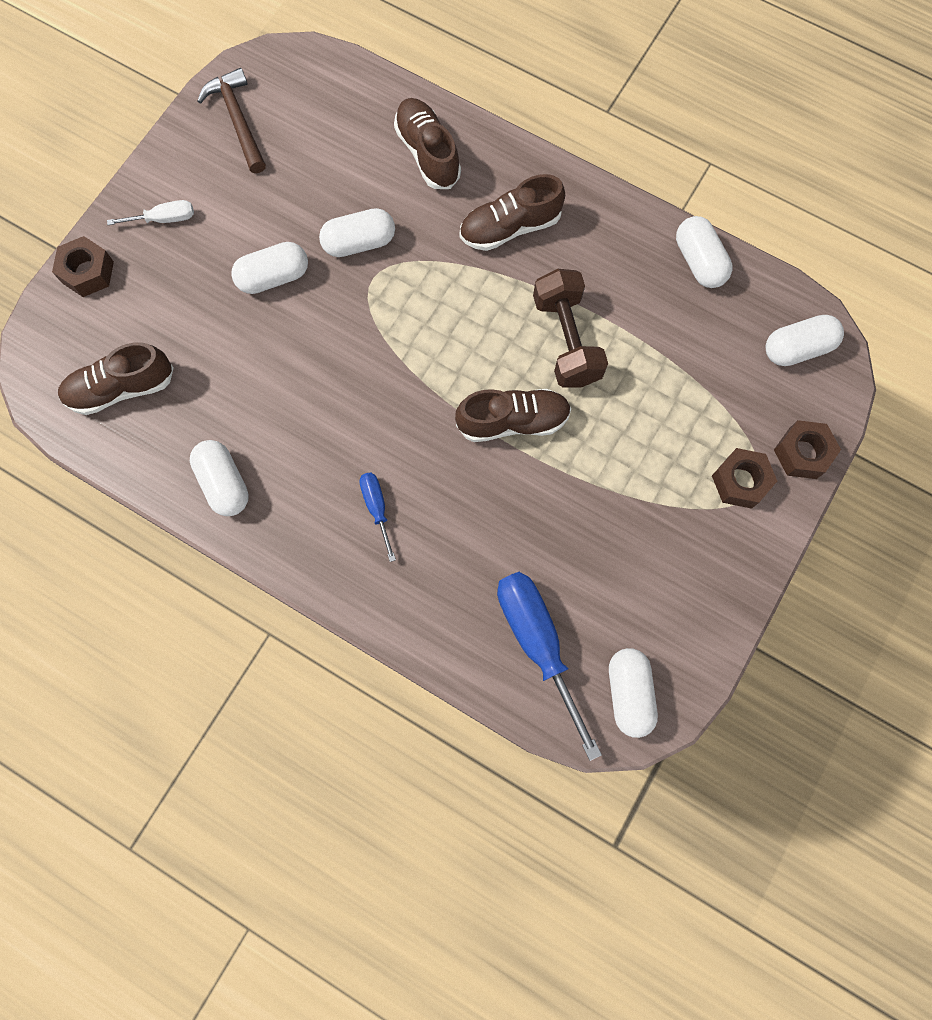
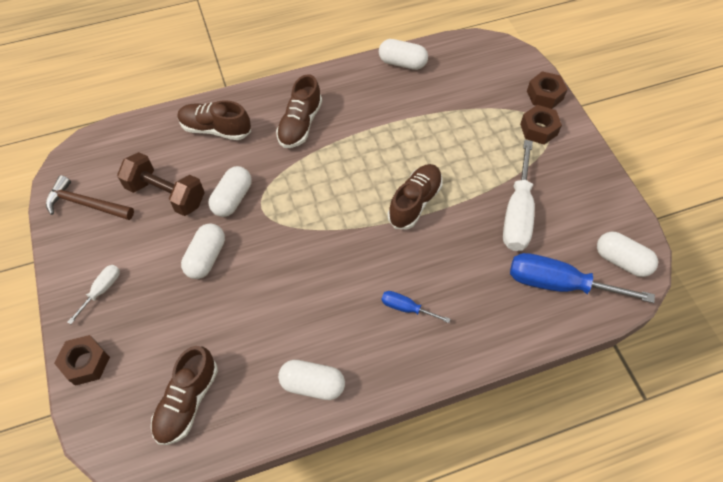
camera: 50 degrees left, 15 degrees down
brown dumbbell [533,269,608,388] -> brown dumbbell moved to [117,152,205,216]
white capsule [766,315,844,366] -> none
none -> white screwdriver [503,140,535,251]

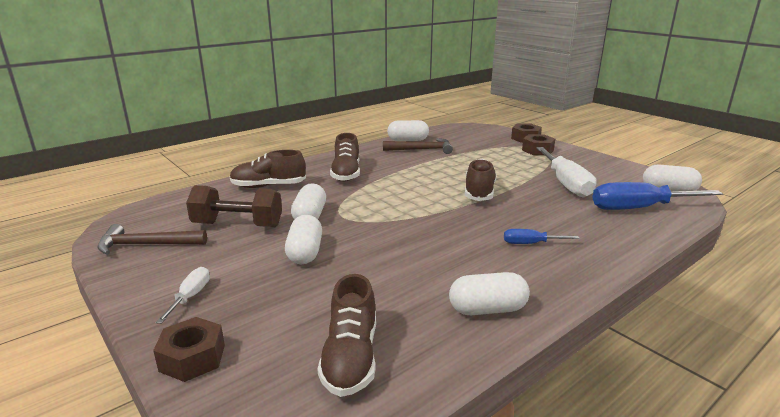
camera: 20 degrees left, 35 degrees down
none -> brown hammer [383,138,453,154]

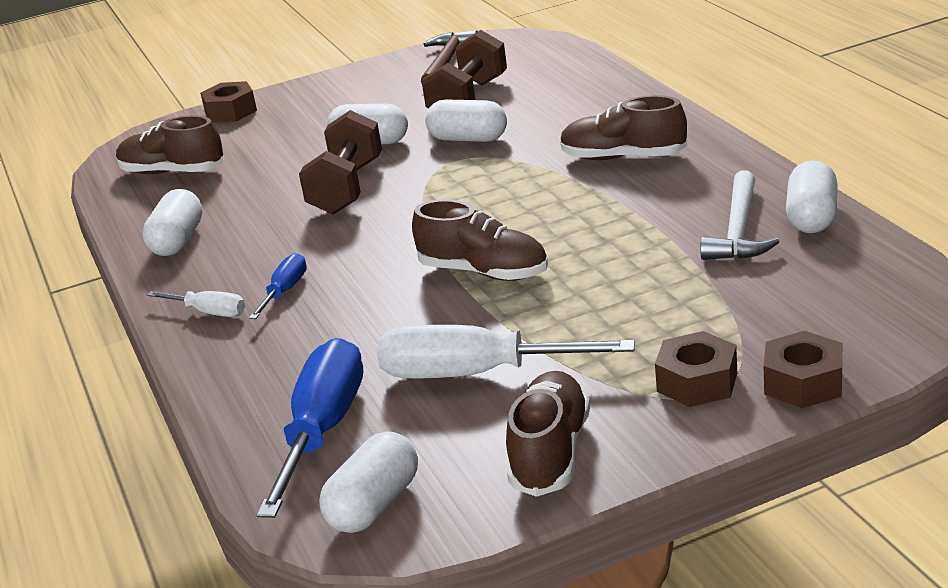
camera: 110 degrees right, 5 degrees up
white screwdriver [156,267,210,324] -> white screwdriver moved to [147,291,245,317]
brown shoe [230,150,306,188] -> brown shoe moved to [506,371,590,497]
brown hammer [383,138,453,154] -> white hammer [700,171,780,260]
none -> brown dumbbell [299,110,382,215]

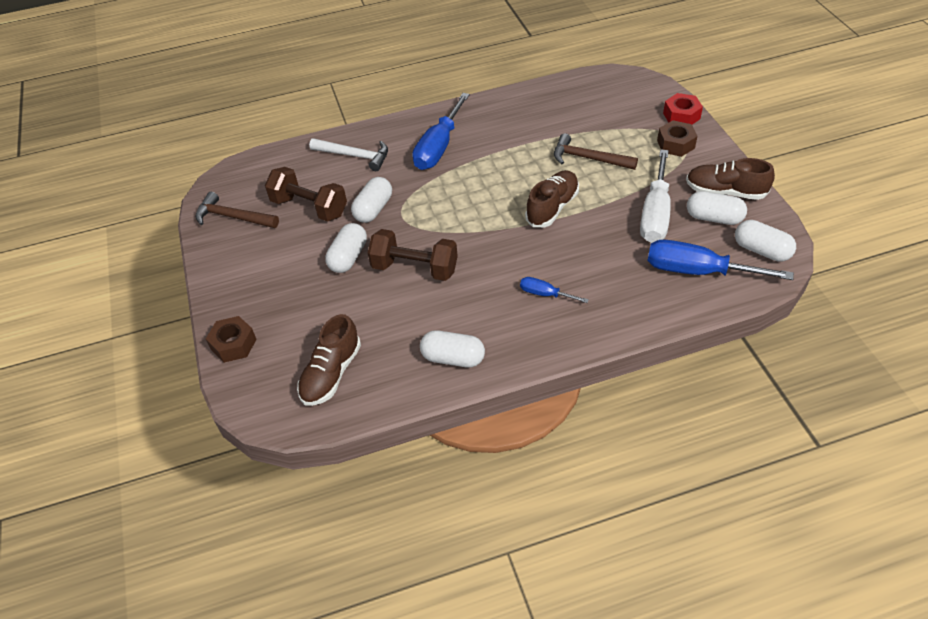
camera: 85 degrees left, 20 degrees up
white screwdriver [147,291,245,317] -> none
brown shoe [560,95,687,160] -> blue screwdriver [412,93,470,170]
white hammer [700,171,780,260] -> white hammer moved to [309,138,388,171]
brown nut [763,331,842,408] -> red nut [663,93,703,125]
white capsule [786,160,837,233] -> white capsule moved to [687,191,747,225]
none -> brown hammer [554,133,638,170]

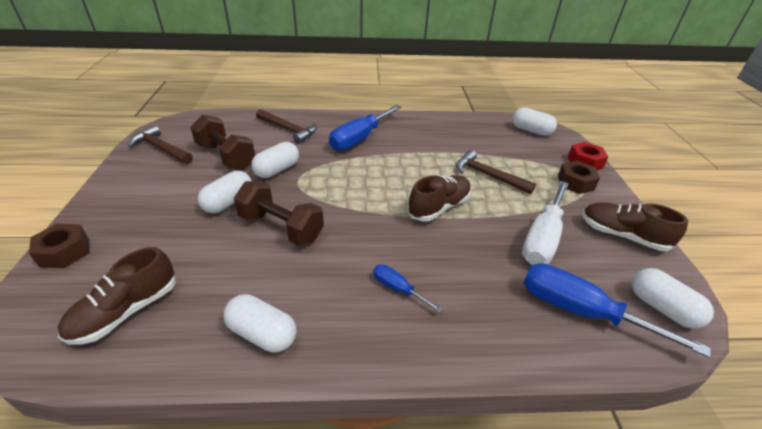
camera: 10 degrees right, 10 degrees down
white hammer [309,138,388,171] -> brown hammer [256,109,317,144]
white capsule [687,191,747,225] -> white capsule moved to [512,108,557,136]

